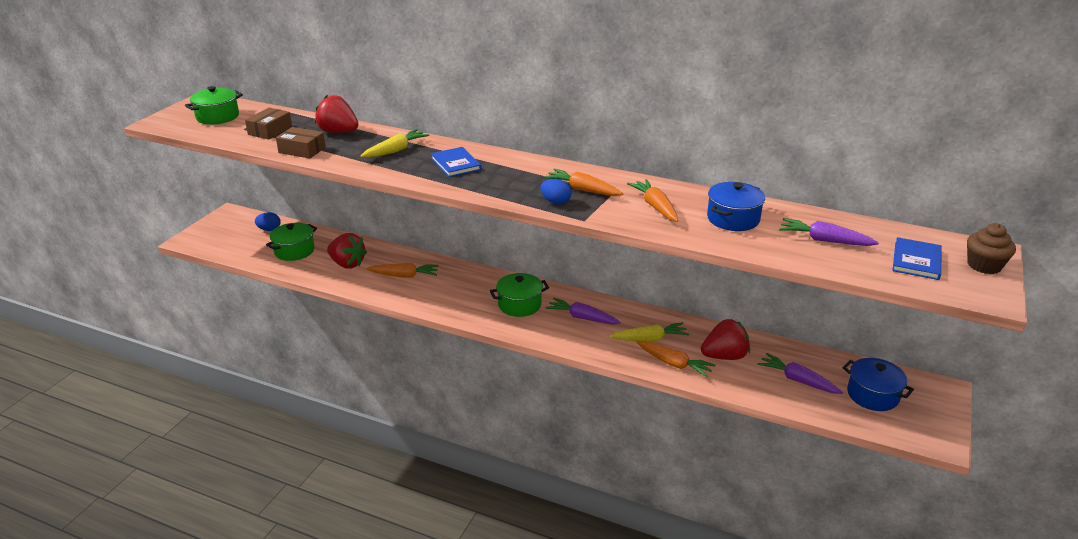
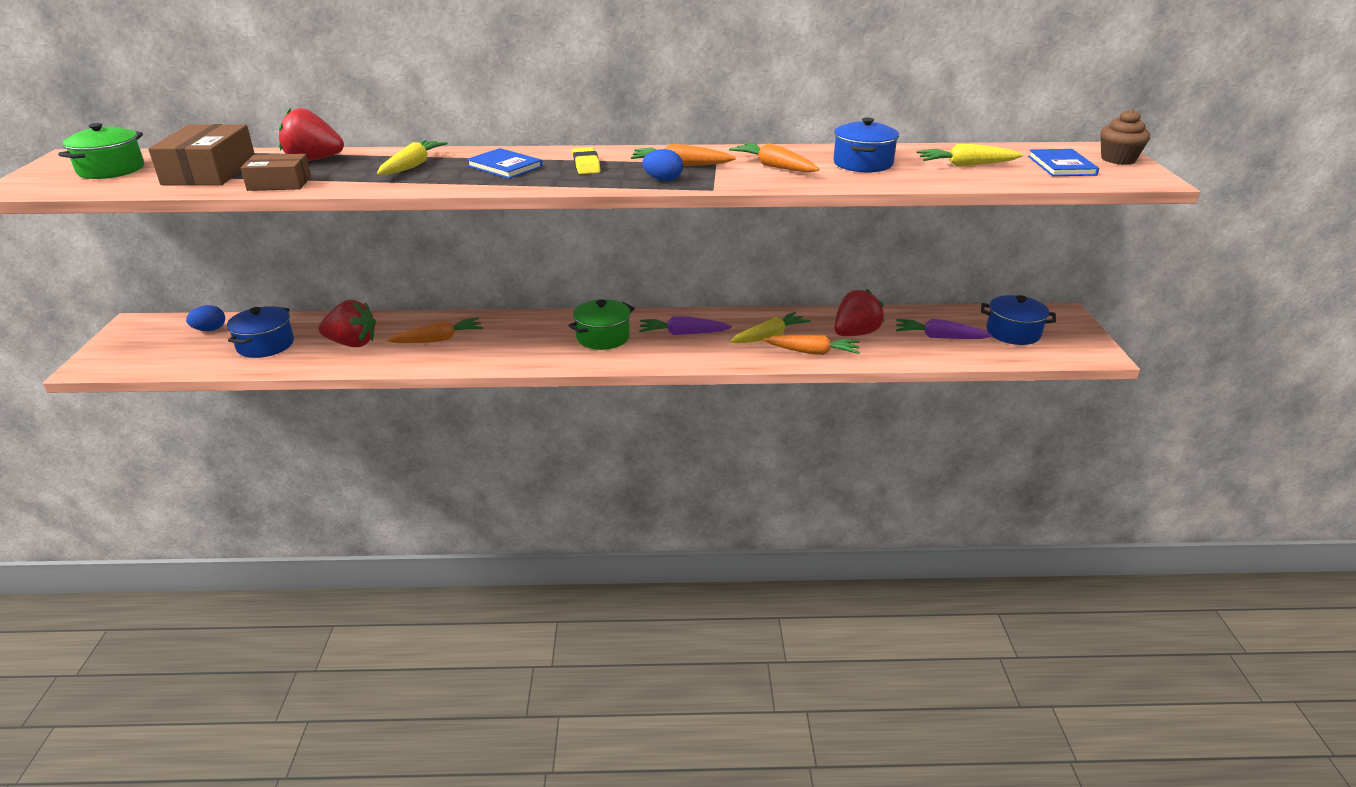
camera: 25 degrees left, 0 degrees up
brown box [245,108,292,140] -> brown box [148,124,255,186], size x1.59
green pot [266,223,317,261] -> blue pot [227,306,294,358]
purple carrot [779,218,879,246] -> yellow carrot [917,144,1023,167]
none -> yellow eraser [572,147,601,174]

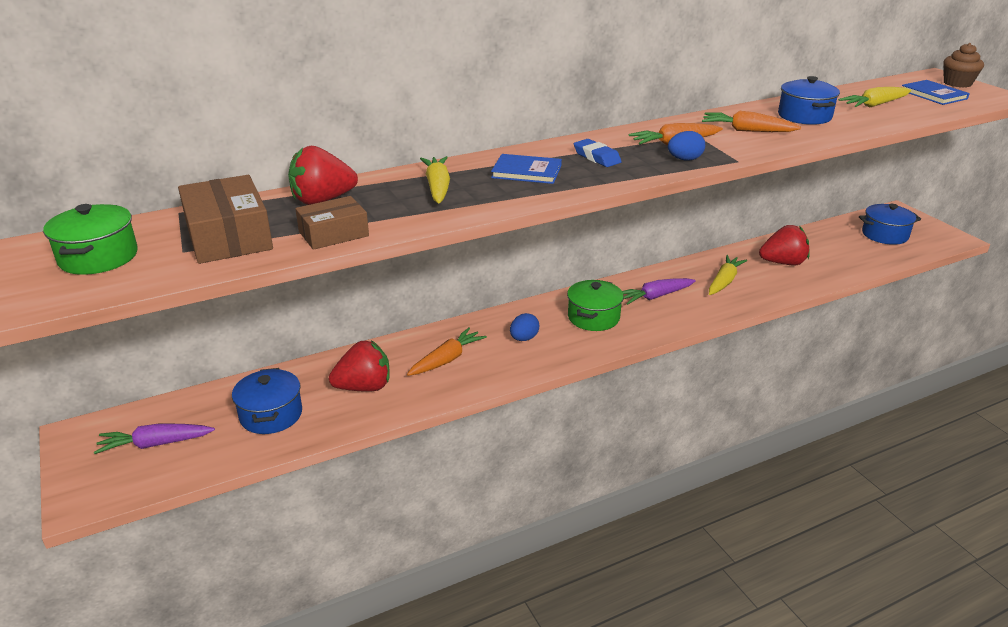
camera: 25 degrees left, 0 degrees up
blue egg [186,305,225,331] -> blue egg moved to [510,313,540,341]
yellow eraser [572,147,601,174] -> blue eraser [574,139,622,167]
orange carrot [764,335,860,355] -> none
red strawberry [834,289,884,336] -> red strawberry turned 60 degrees clockwise [759,225,810,265]
purple carrot [896,319,992,339] -> purple carrot moved to [94,424,215,454]

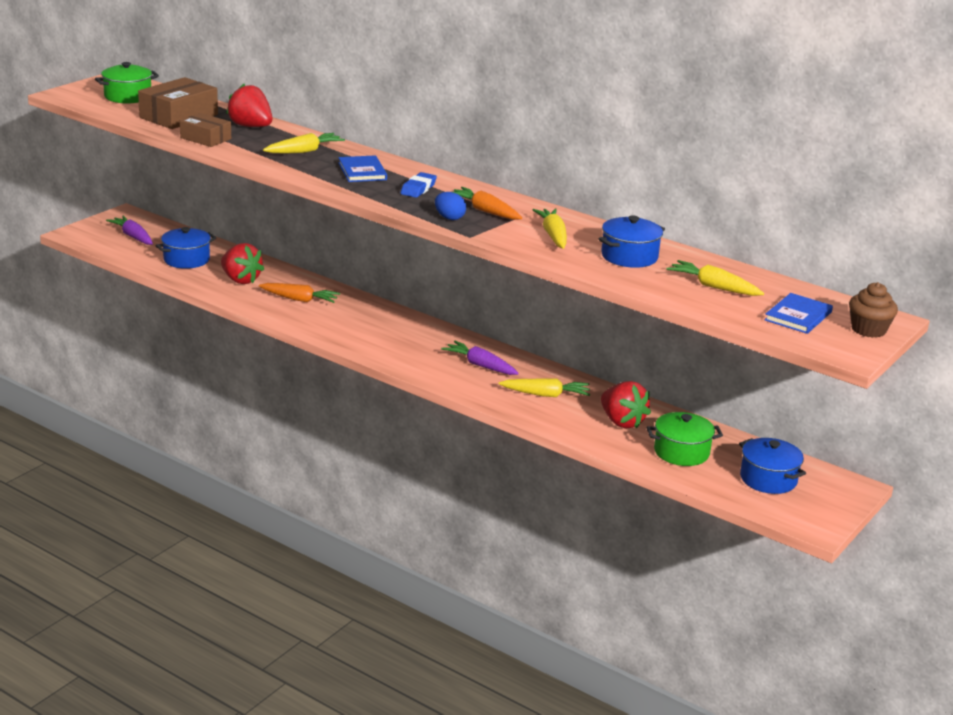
camera: 60 degrees right, 5 degrees down
blue egg [510,313,540,341] -> none
green pot [567,280,624,331] -> green pot moved to [646,412,723,466]
orange carrot [702,111,801,132] -> yellow carrot [532,208,567,249]

